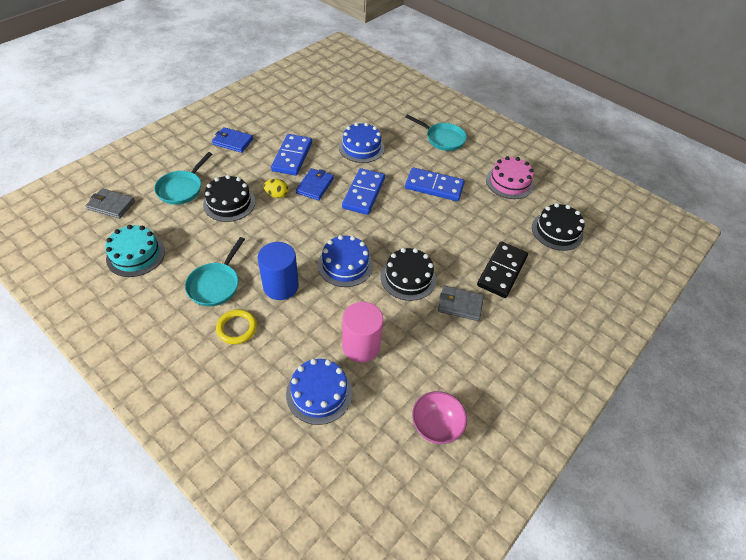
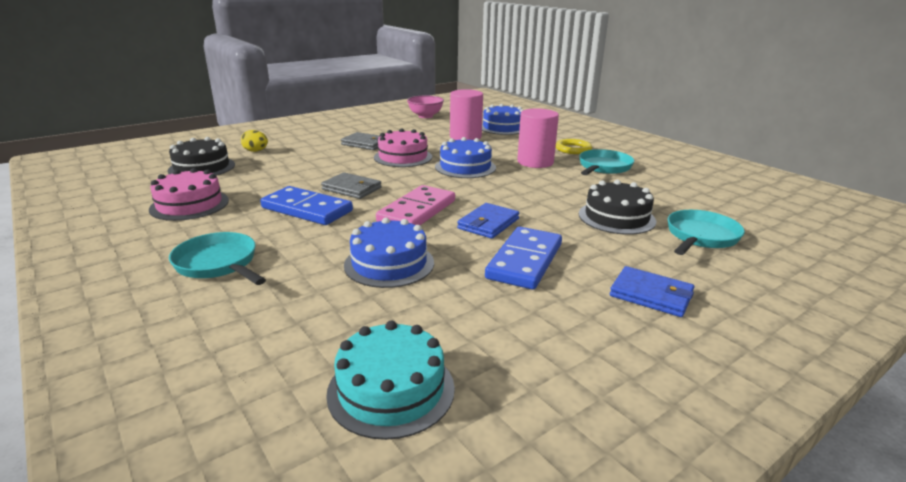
camera: 165 degrees left, 25 degrees down
grey wallet [85,188,135,219] -> grey wallet moved to [321,172,382,199]
turquoise cake [105,225,165,277] -> turquoise cake moved to [326,321,455,440]
blue cylinder [258,242,299,300] -> pink cylinder [517,108,559,168]
yellow egg [263,179,289,198] -> yellow egg moved to [241,130,268,152]
blue domino [342,168,385,215] -> pink domino [376,185,455,225]
black cake [381,248,436,301] -> pink cake [374,128,432,167]
black domino [477,241,528,298] -> none

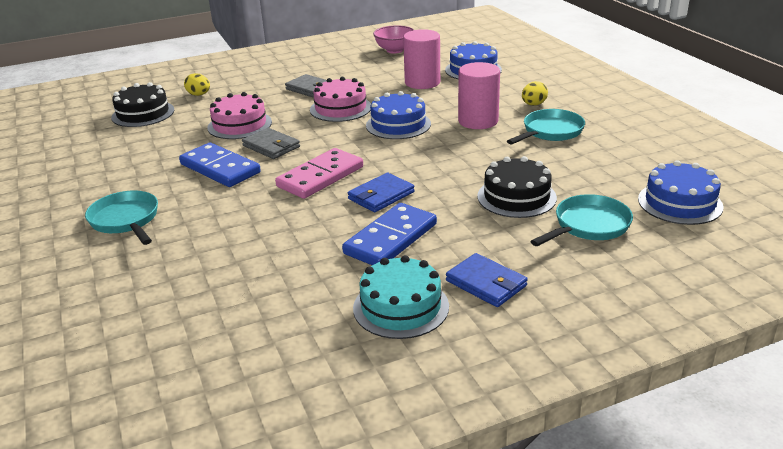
camera: 15 degrees right, 5 degrees up
pink cake [149,168,229,221] -> pink cake moved to [207,92,272,139]
turquoise cake [326,321,455,440] -> turquoise cake moved to [353,255,449,339]
blue cake [344,217,434,288] -> blue cake moved to [638,160,724,225]
yellow ring [556,139,592,154] -> yellow egg [522,81,548,106]

